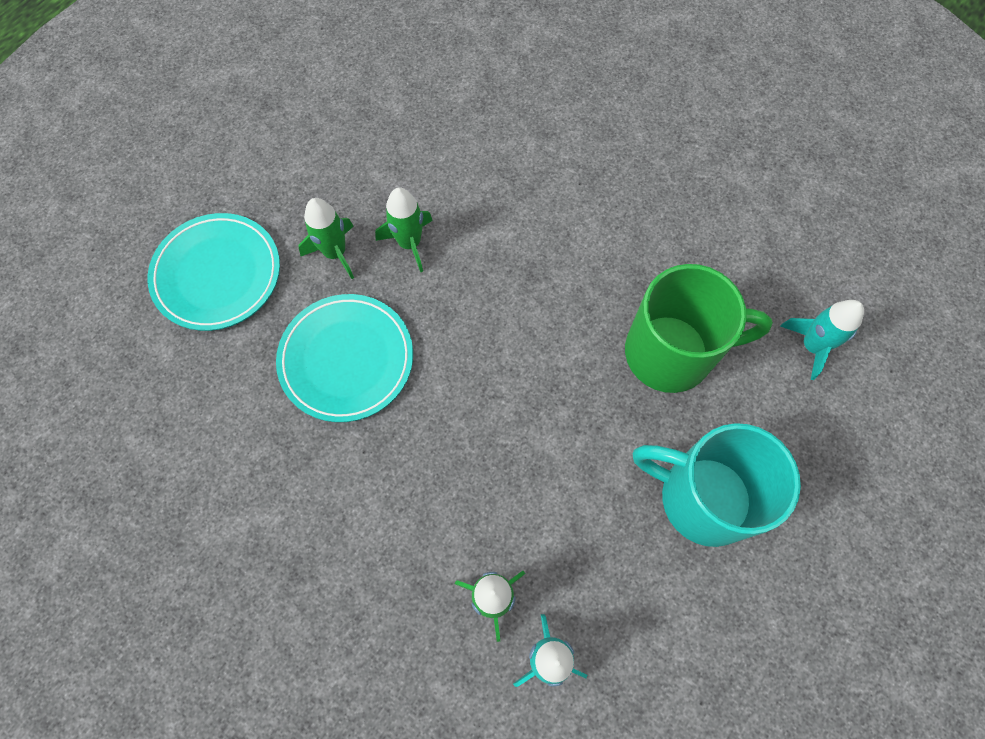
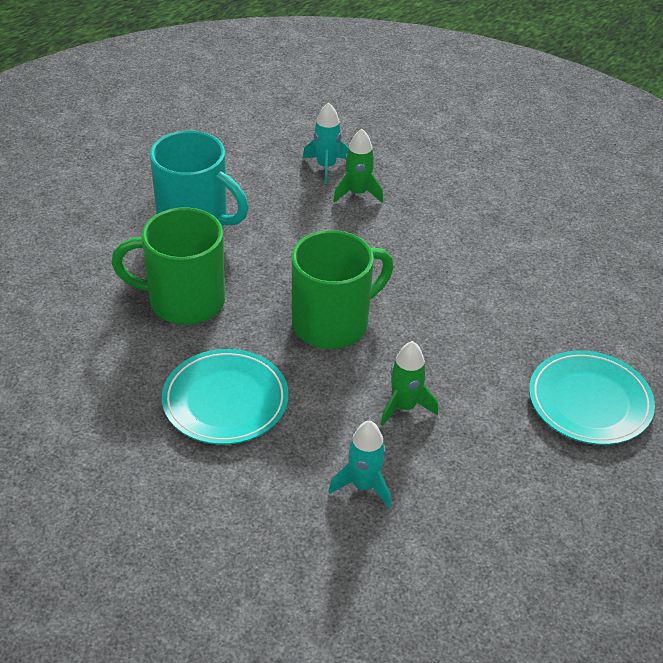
camera: 175 degrees left, 25 degrees down
turquoise plate [276,294,413,422] -> turquoise plate moved to [162,349,289,445]
green rocket [299,198,354,279] -> none
turquoise rocket [780,300,864,380] -> turquoise rocket moved to [328,420,391,508]
none -> green mug [292,230,393,349]

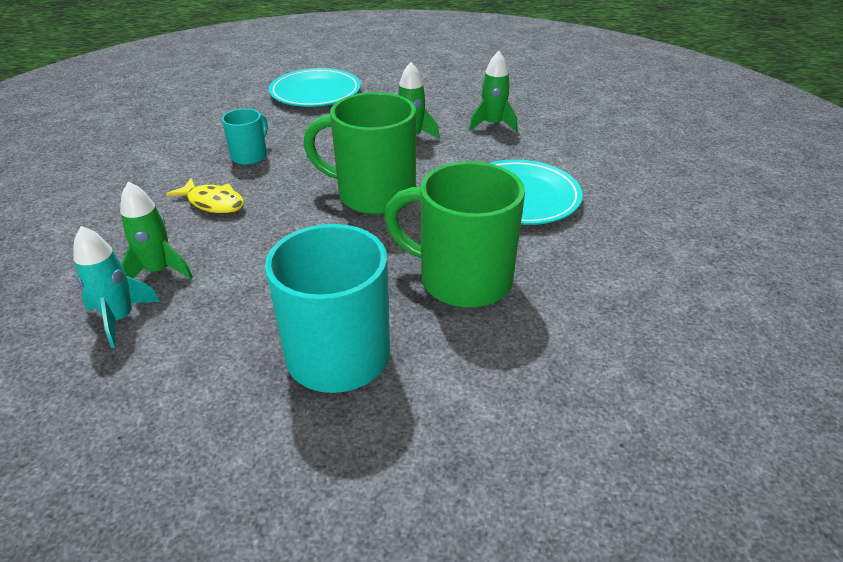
camera: 130 degrees left, 5 degrees down
green mug [111,208,225,325] -> green mug turned 150 degrees clockwise [384,161,525,308]
turquoise rocket [328,420,391,508] -> green rocket [469,51,518,132]
none -> yellow fish [166,178,244,213]
none -> turquoise mug [222,108,268,165]

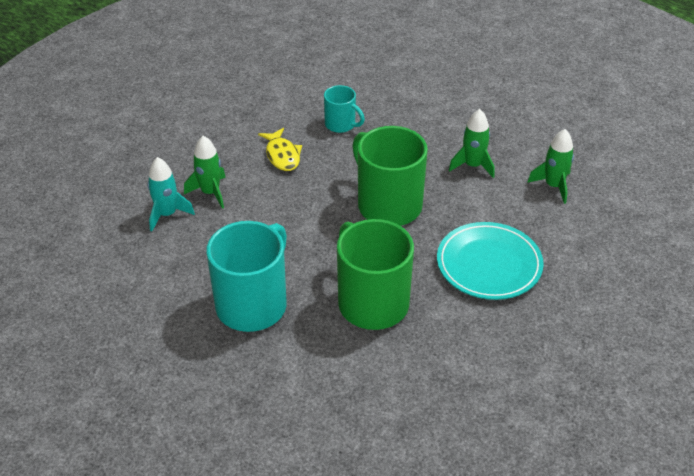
camera: 40 degrees right, 5 degrees up
turquoise mug [222,108,268,165] -> turquoise mug turned 60 degrees clockwise [324,85,365,133]
turquoise plate [269,68,361,107] -> none

